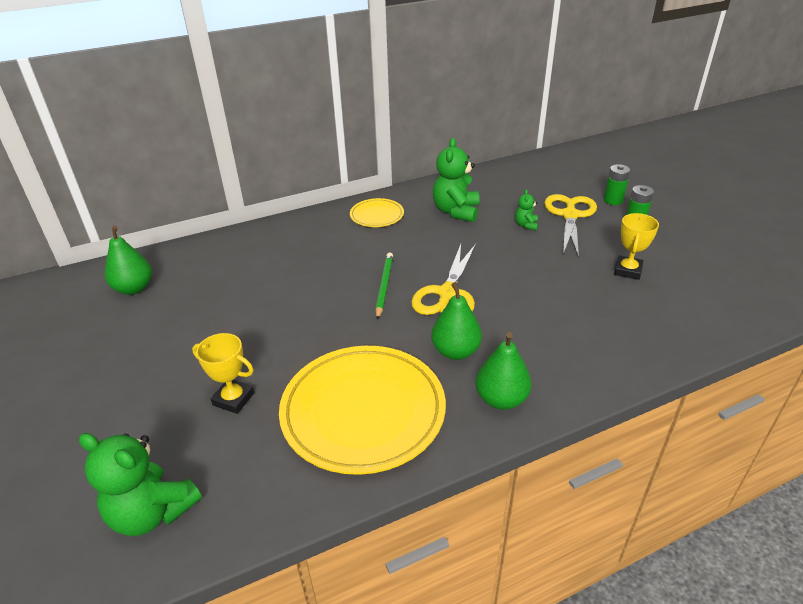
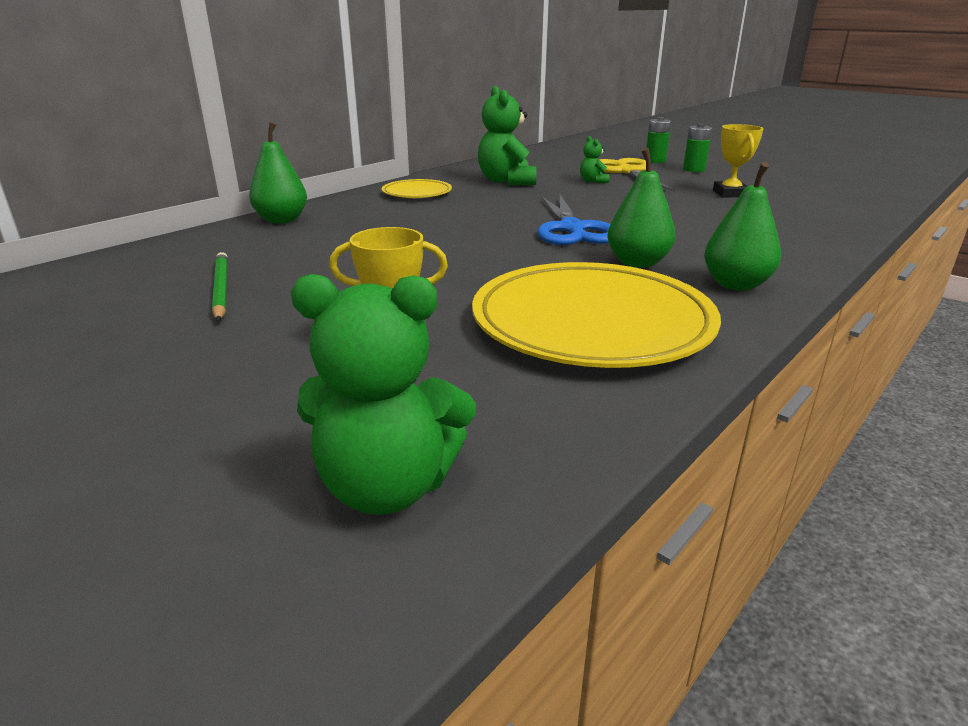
camera: 25 degrees left, 10 degrees down
green pear [105,225,152,295] -> green pear moved to [249,122,307,224]
green pencil [375,253,393,320] -> green pencil moved to [212,252,228,321]
yellow scissors [411,244,476,315] -> blue scissors [537,195,610,245]

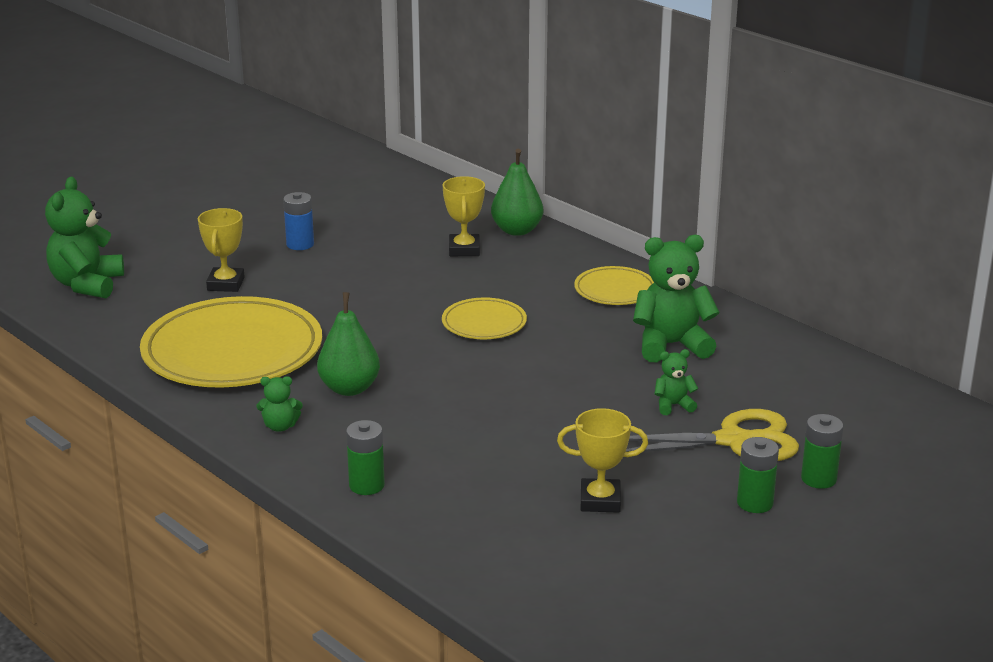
camera: 95 degrees right, 0 degrees up
green pencil [212,252,228,321] -> none
blue scissors [537,195,610,245] -> none
green pear [704,162,781,291] -> green teddy bear [257,376,303,432]
none -> blue battery [283,192,314,250]
none -> green battery [346,420,385,495]
none -> yellow plate [442,298,527,339]
none -> yellow trophy [443,176,485,256]

